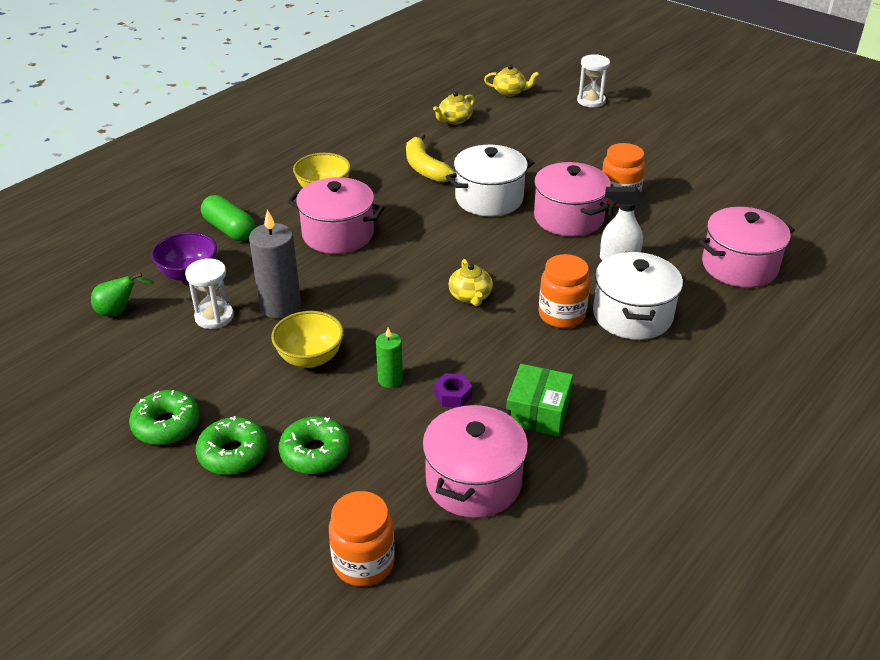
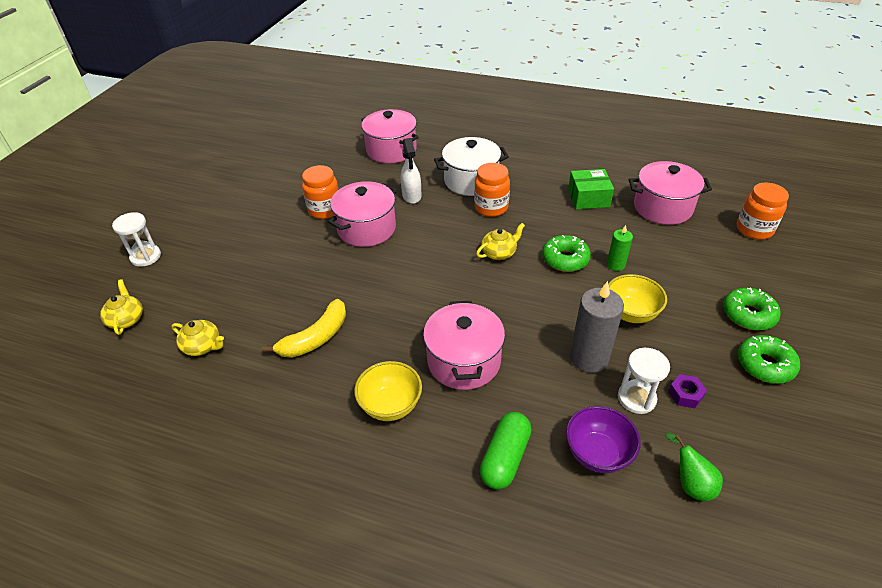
camera: 110 degrees left, 5 degrees up
green donut [279,416,349,474] -> green donut moved to [542,235,591,272]
purple nut [434,373,472,407] -> purple nut moved to [668,374,707,408]
white pot [446,145,534,216] -> none

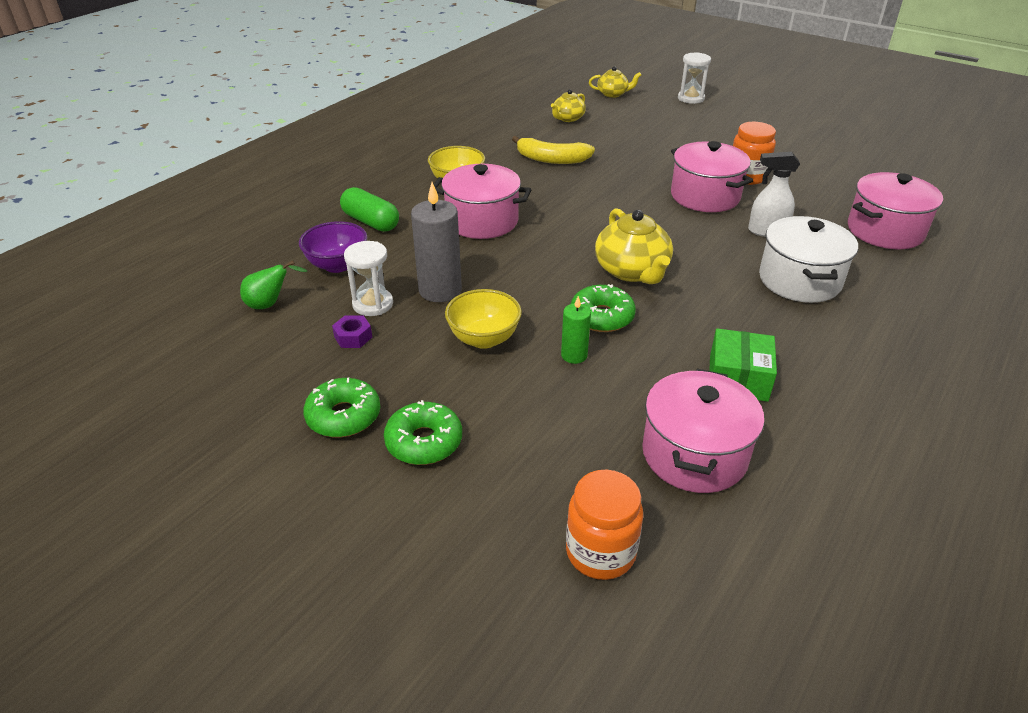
camera: 105 degrees right, 5 degrees down
yellow banana [262,299,346,358] -> yellow banana turned 45 degrees counterclockwise [512,136,595,164]
orange jar [474,163,510,217] -> none
yellow teapot [476,223,525,260] -> yellow teapot [595,208,673,284], size x1.69

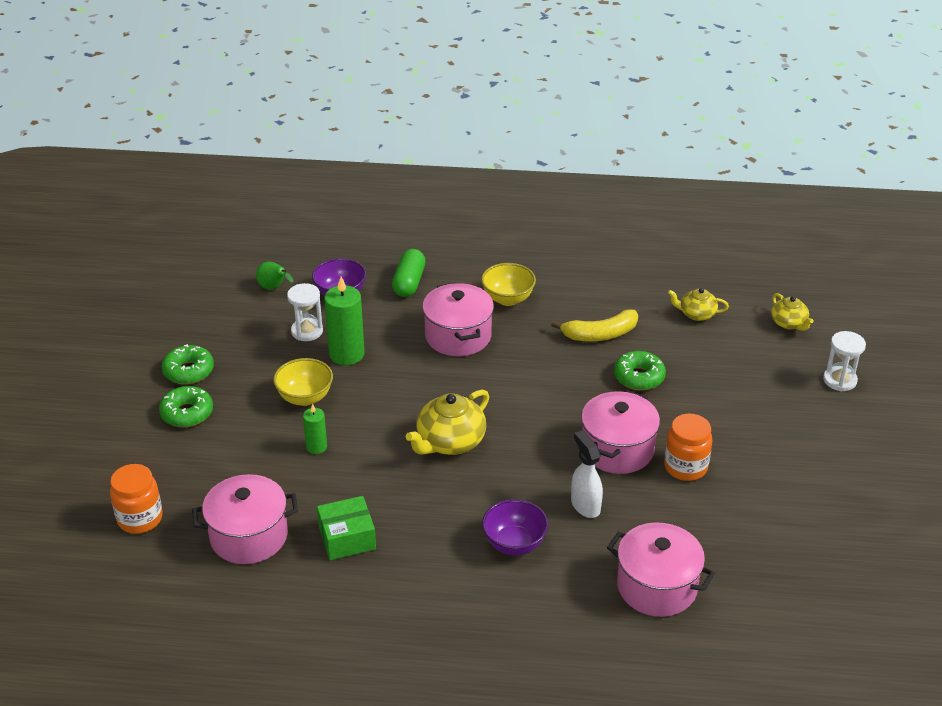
camera: 60 degrees right, 0 degrees up
purple nut [332,315,372,348] -> none
grey candle [411,182,462,302] -> green candle [324,277,365,365]
yellow banana [512,136,595,164] -> yellow banana turned 90 degrees counterclockwise [551,309,638,341]
green donut [571,284,636,332] -> green donut moved to [614,351,666,390]
white pot [759,216,858,303] -> purple bowl [482,499,548,555]

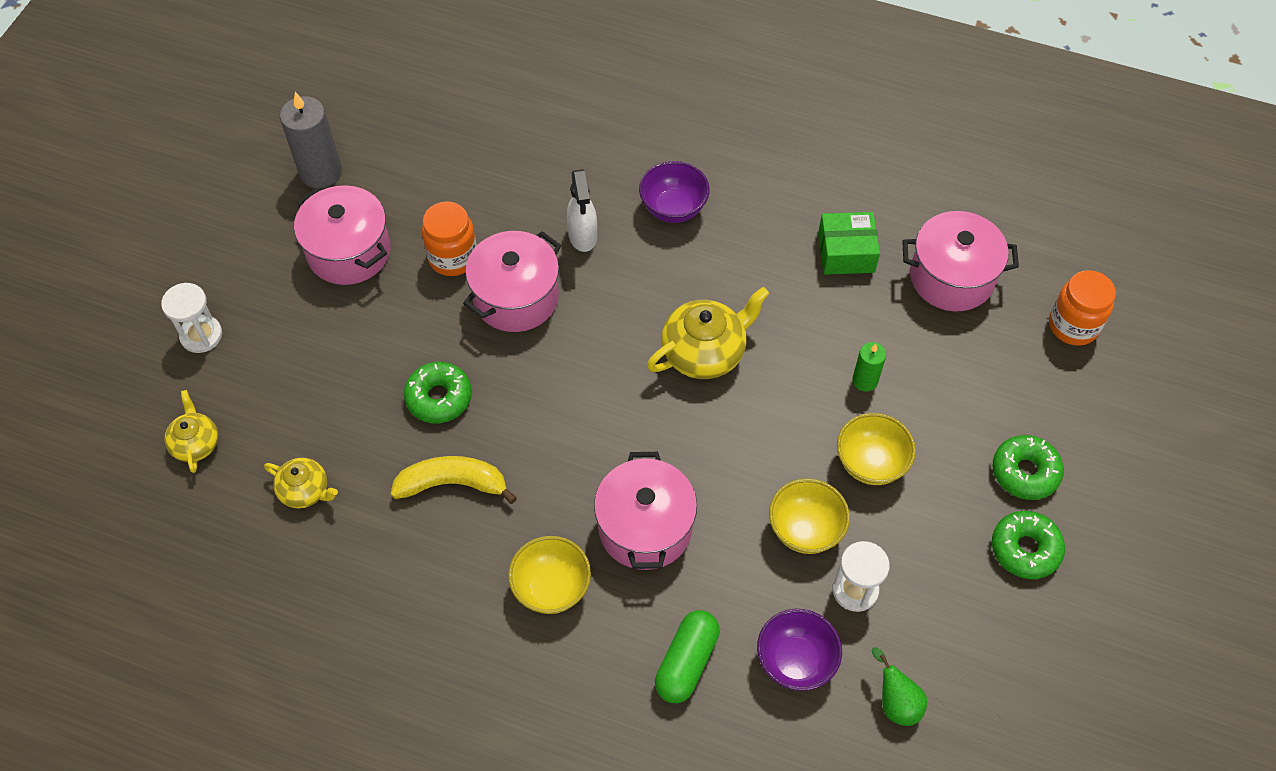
camera: 165 degrees left, 20 degrees up
green candle [324,277,365,365] -> yellow bowl [769,478,850,554]
pink pot [607,523,715,617] -> pink pot moved to [294,185,390,285]
none -> grey candle [280,92,342,188]

